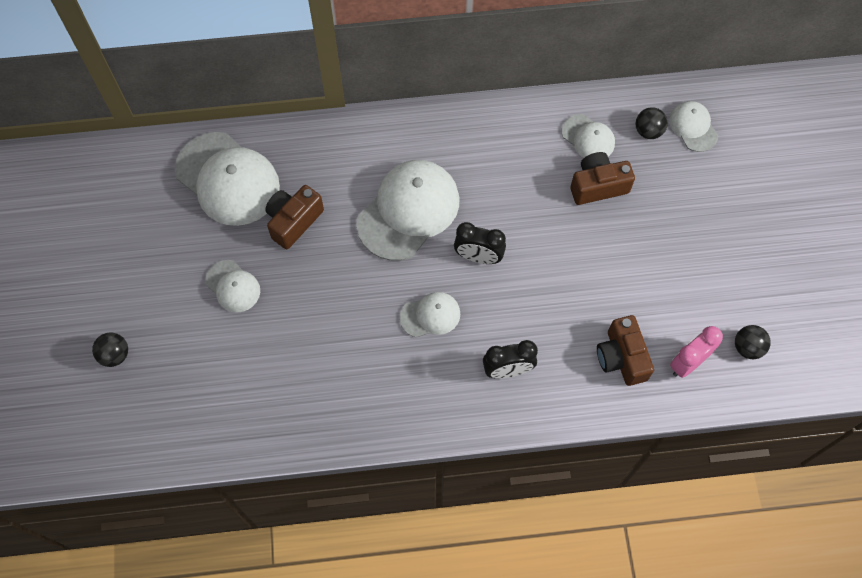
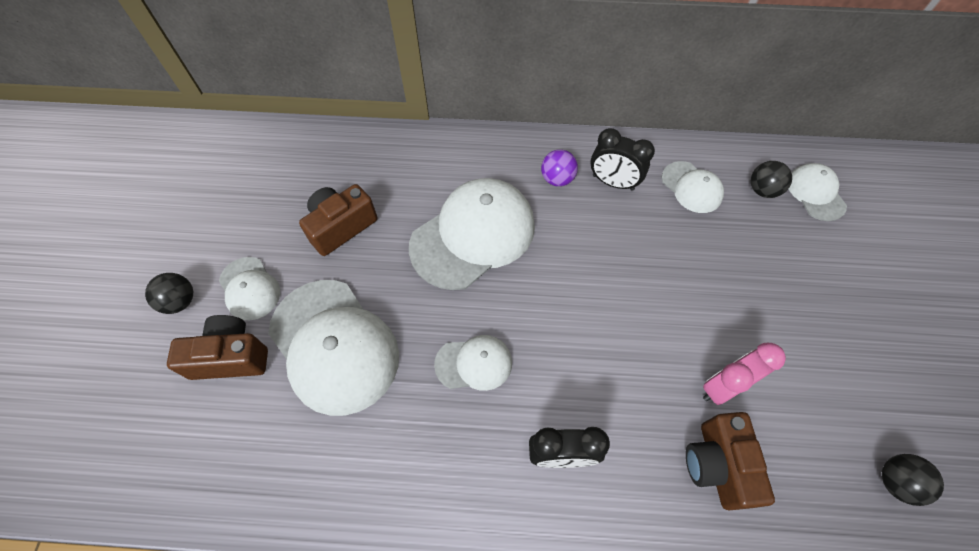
camera: 10 degrees right, 5 degrees down
black ball [92,332,128,367] -> black ball moved to [145,273,193,314]
white cap [175,132,280,226] -> white cap moved to [268,280,399,416]
black clock [454,222,506,264] -> black clock moved to [590,128,655,190]
brown camera [570,152,635,205] -> brown camera moved to [167,315,268,380]
pink clock [670,326,723,378] -> pink clock moved to [703,343,786,405]
none -> purple ball [541,149,578,187]

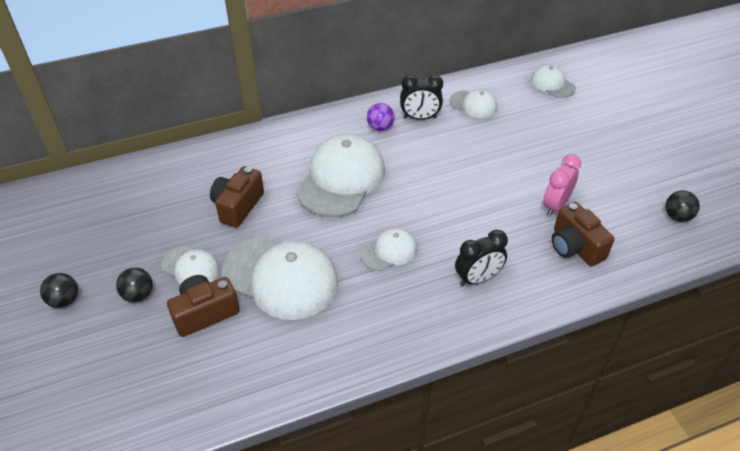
camera: 25 degrees left, 15 degrees down
black ball [751,161,792,198] -> black ball moved to [40,273,78,308]

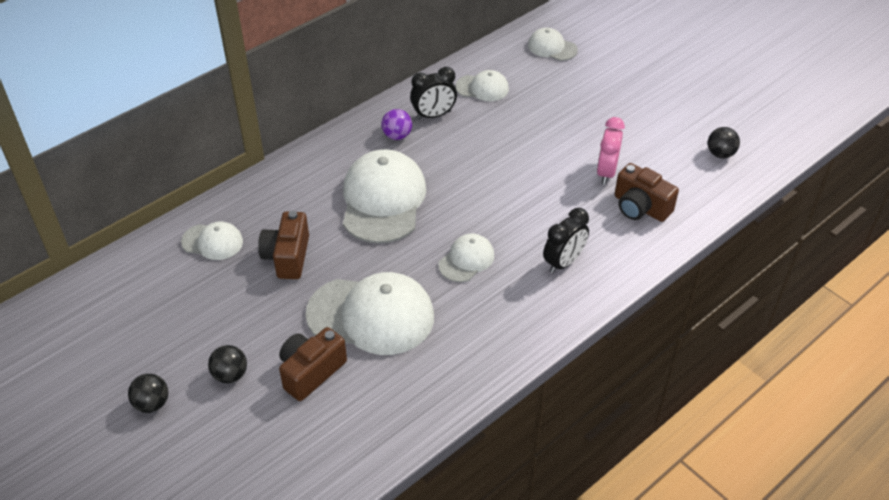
camera: 20 degrees left, 0 degrees up
white cap [162,246,219,285] -> white cap moved to [181,221,243,260]

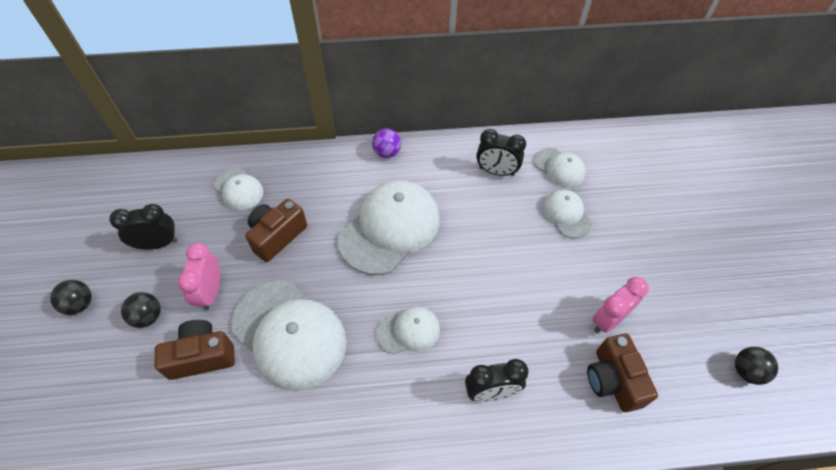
camera: 35 degrees right, 10 degrees up
purple ball [381,109,412,140] -> purple ball moved to [372,129,401,158]
white cap [528,28,578,61] -> white cap moved to [543,189,592,238]
none -> black clock [110,204,178,250]
none -> pink clock [178,243,220,311]

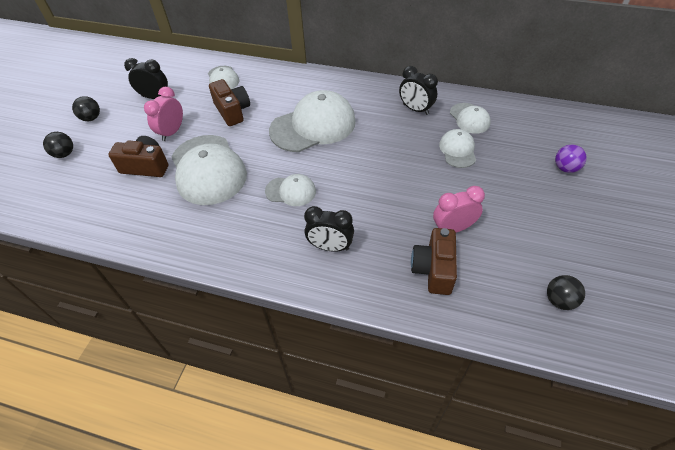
camera: 25 degrees right, 5 degrees down
black ball [121,292,161,328] -> black ball moved to [43,132,73,158]
brown camera [245,199,307,262] -> brown camera turned 90 degrees clockwise [209,79,250,126]
purple ball [372,129,401,158] -> purple ball moved to [555,144,587,173]

